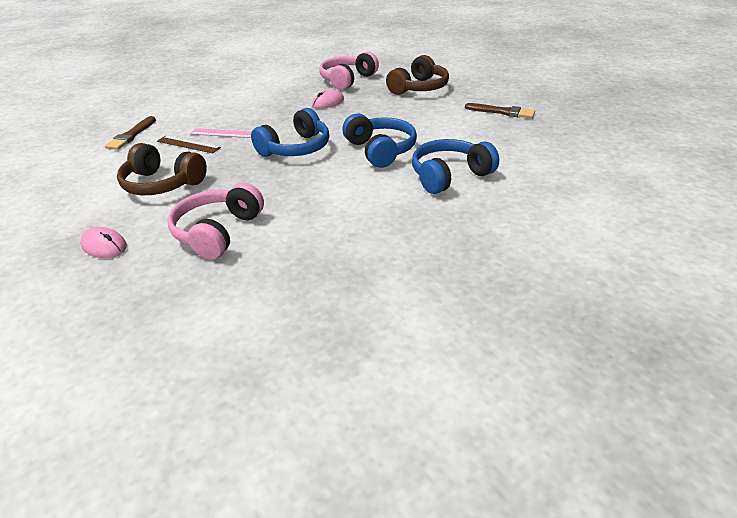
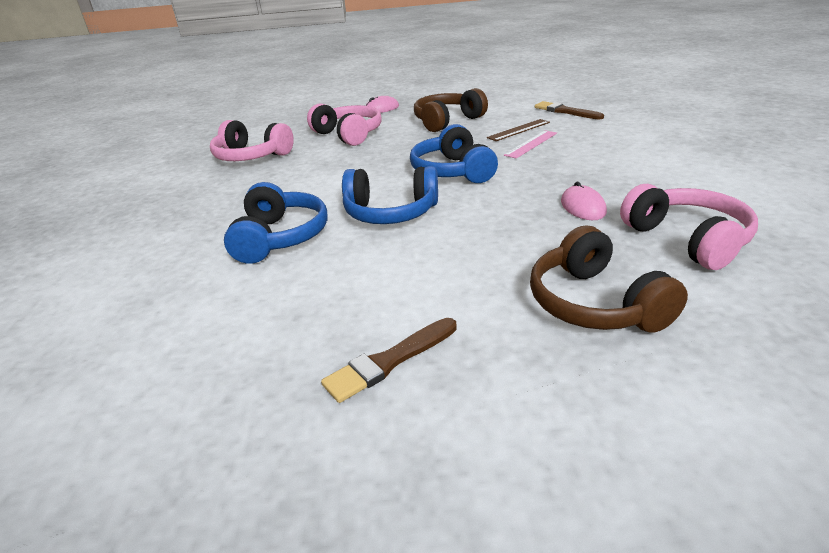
camera: 120 degrees right, 5 degrees down
none -> pink headphones [210,120,294,161]

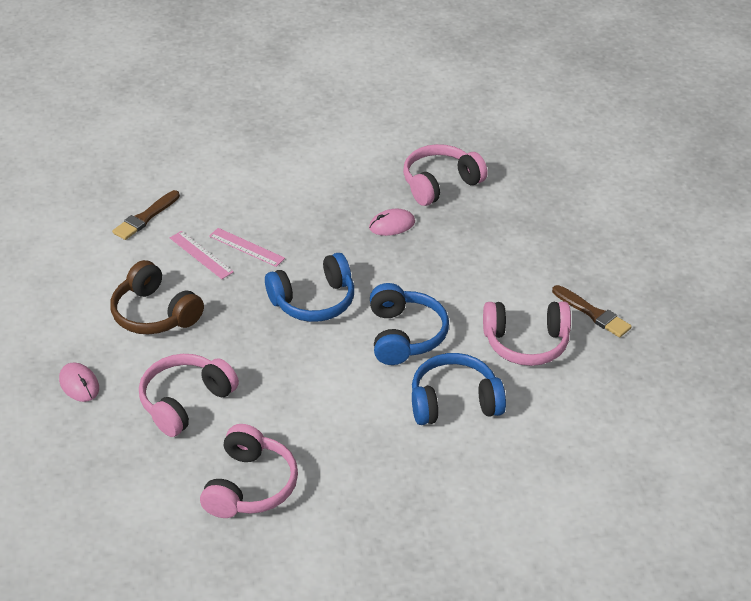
camera: 100 degrees left, 10 degrees up
brown ruler [487,119,550,141] -> pink ruler [170,231,234,279]
brown headphones [530,226,688,333] -> none
none -> pink headphones [483,301,571,366]

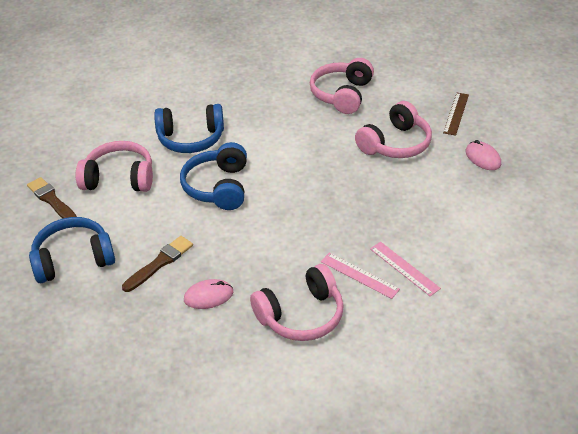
camera: 175 degrees left, 0 degrees up
brown headphones [110,260,204,335] -> none
brown brush [112,190,180,240] -> brown brush moved to [122,236,193,292]
blue headphones [265,253,354,322] -> blue headphones moved to [29,217,115,283]
pink headphones [403,144,488,206] -> pink headphones moved to [250,264,344,341]
none -> brown ruler [443,93,469,136]

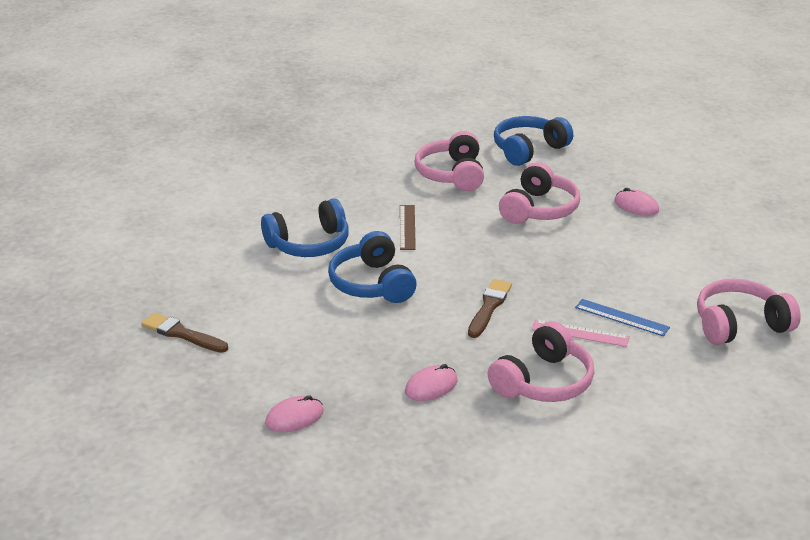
camera: 20 degrees left, 10 degrees down
blue headphones [29,217,115,283] -> blue headphones moved to [494,116,573,166]
pink headphones [76,141,153,192] -> pink headphones moved to [697,279,801,345]
brown brush [122,236,193,292] -> brown brush moved to [468,279,512,338]
pink ruler [370,242,441,296] -> blue ruler [575,299,670,336]
brown ruler [443,93,469,136] -> brown ruler moved to [400,205,416,250]
none -> pink mouse [265,395,324,432]

